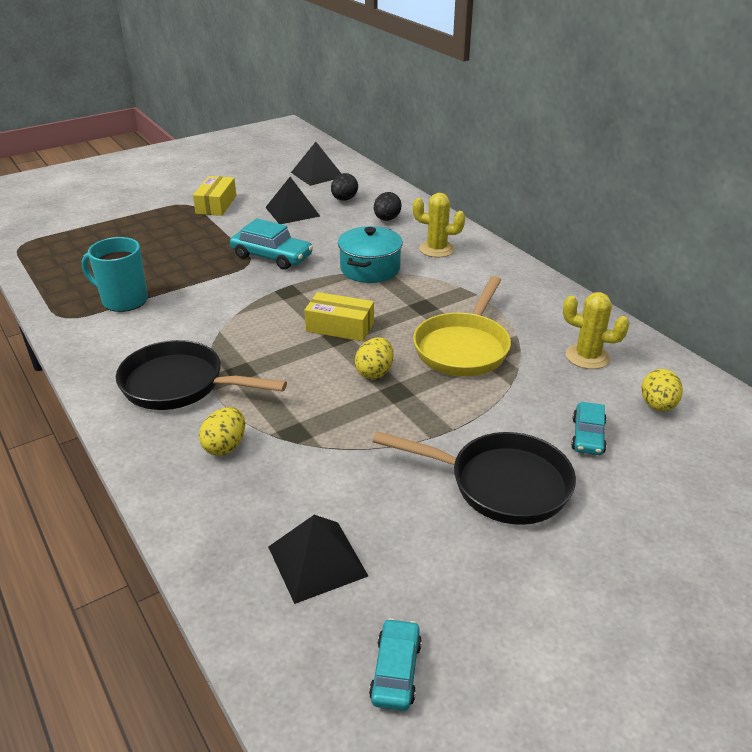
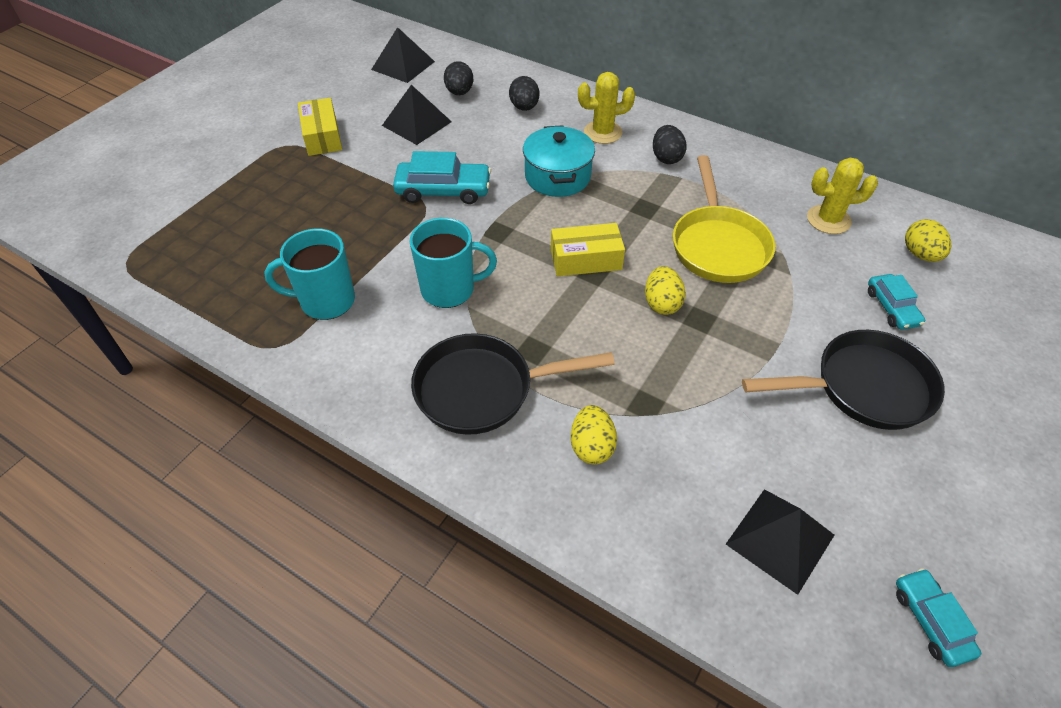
camera: 25 degrees left, 15 degrees up
none -> turquoise mug [410,218,497,308]
none -> black egg [653,125,687,164]

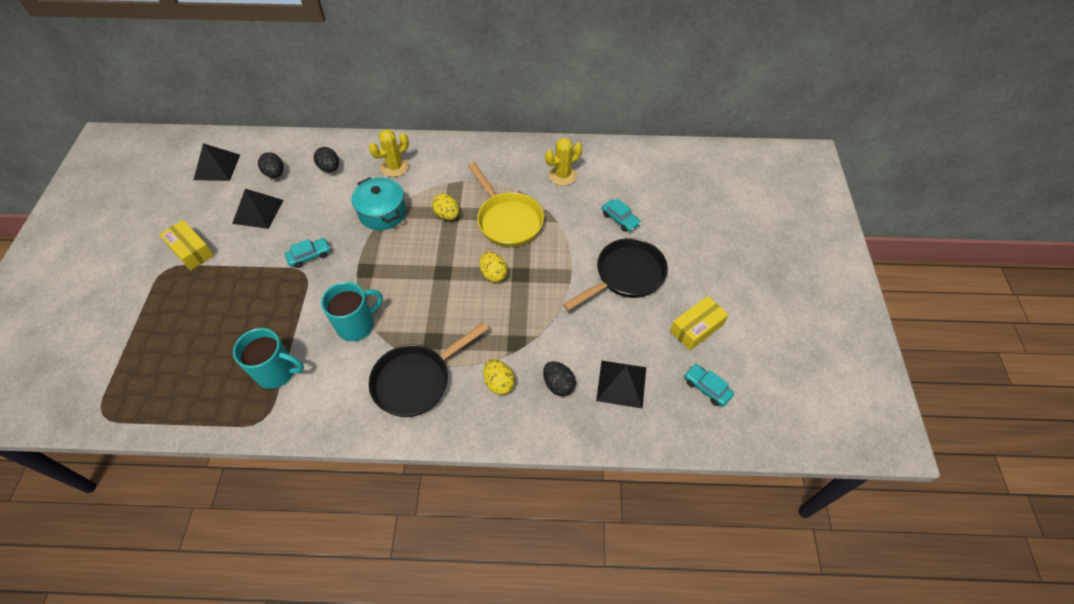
camera: 30 degrees left, 5 degrees up
turquoise mug [264,229,355,320] -> turquoise mug turned 135 degrees counterclockwise [233,328,304,389]
turquoise car [393,151,491,204] -> turquoise car [285,238,331,268], size x0.62
yellow box [551,223,625,276] -> yellow box moved to [670,296,729,350]
black egg [653,125,687,164] -> black egg moved to [543,361,576,396]
yellow egg [905,219,951,262] -> yellow egg moved to [432,194,459,220]

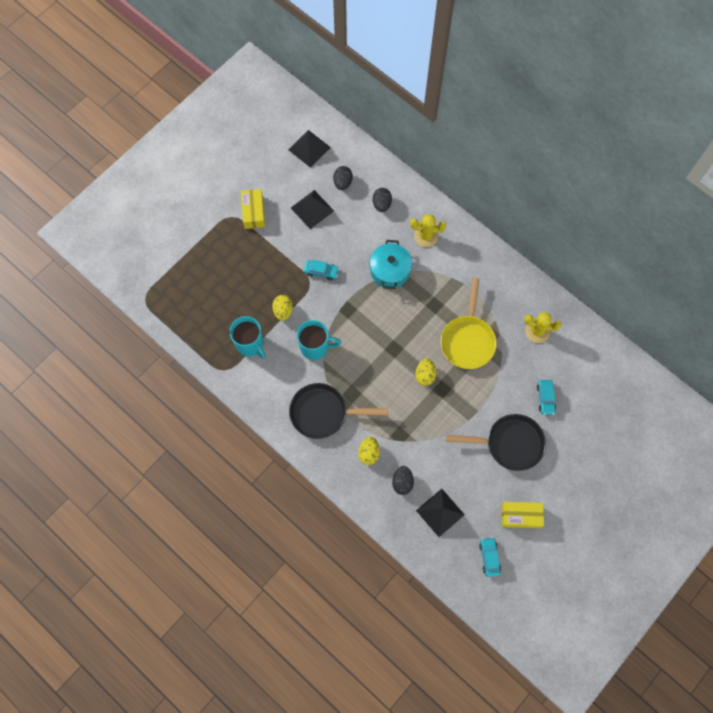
camera: 40 degrees right, 15 degrees up
yellow egg [432,194,459,220] -> yellow egg moved to [272,295,293,321]

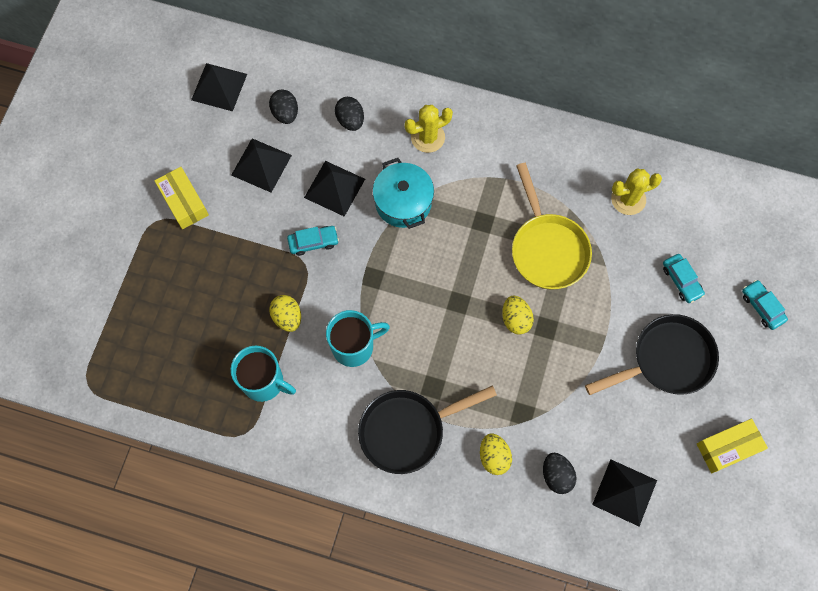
camera: 25 degrees left, 0 degrees up
turquoise car [479,537,501,577] -> turquoise car moved to [742,280,788,330]
none -> black pyramid [304,161,365,217]

